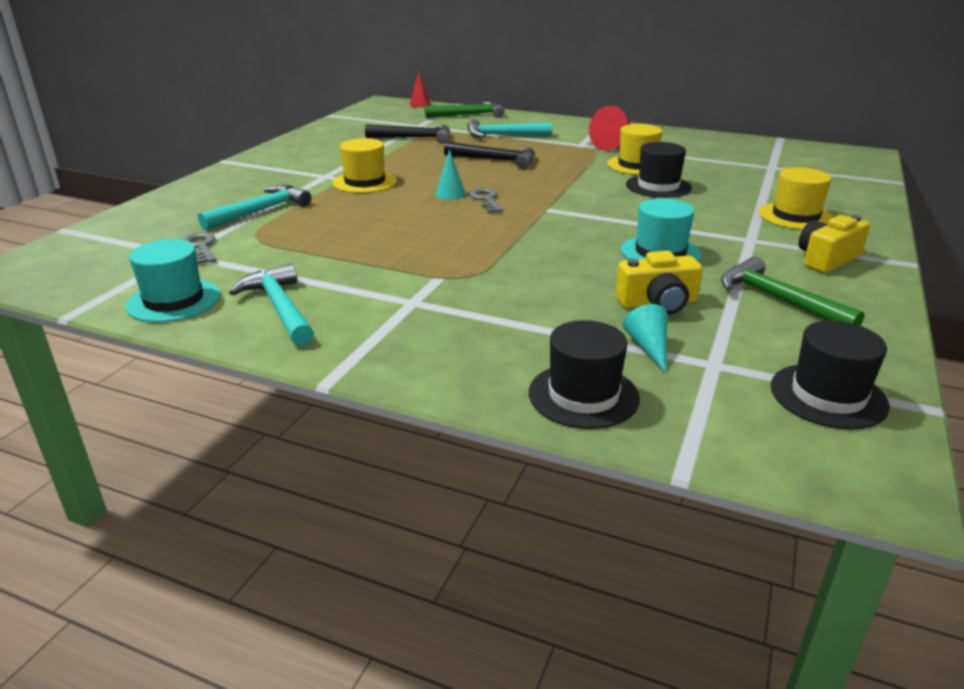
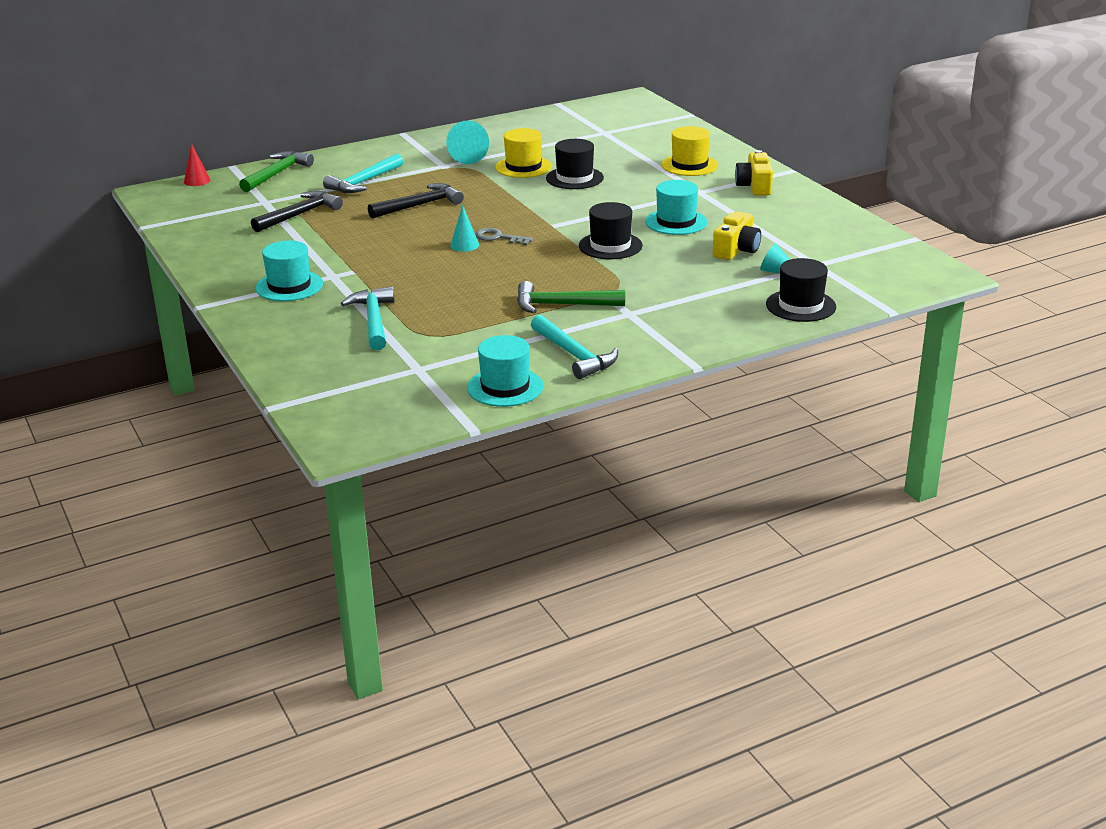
camera: 50 degrees left, 0 degrees up
grey key [181,232,216,264] -> none
turquoise hammer [229,263,314,346] -> turquoise hammer turned 135 degrees counterclockwise [531,315,618,379]
yellow hat [333,138,397,193] -> none
red cone [589,106,630,151] -> turquoise cone [446,120,489,164]
green hammer [721,256,865,326] -> green hammer moved to [517,281,625,314]
black hat [771,321,890,429] -> black hat moved to [579,202,643,259]
none -> turquoise hat [256,241,323,301]

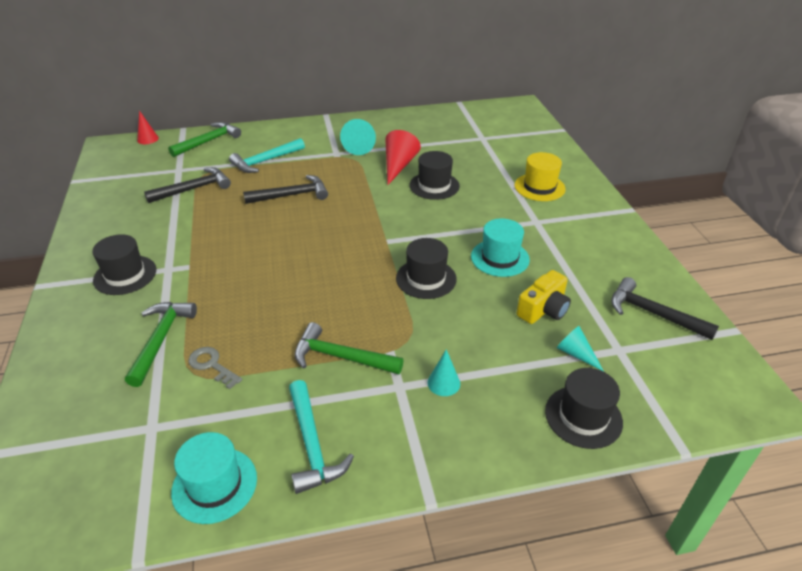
camera: 15 degrees right, 10 degrees up
turquoise hat [256,241,323,301] -> black hat [92,234,156,295]
turquoise hammer [341,286,395,351] -> green hammer [125,302,197,387]
turquoise cone [450,205,479,252] -> turquoise cone moved to [427,349,460,396]
grey key [475,228,533,245] -> grey key moved to [189,347,242,389]
yellow hat [495,128,552,178] -> red cone [385,130,421,185]
yellow camera [735,150,773,196] -> none
none -> black hammer [611,277,719,340]

